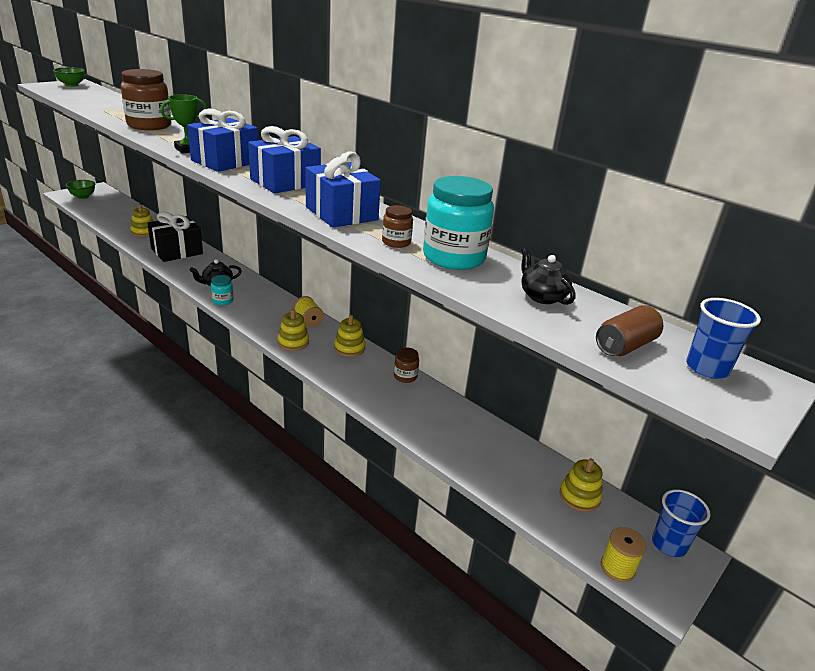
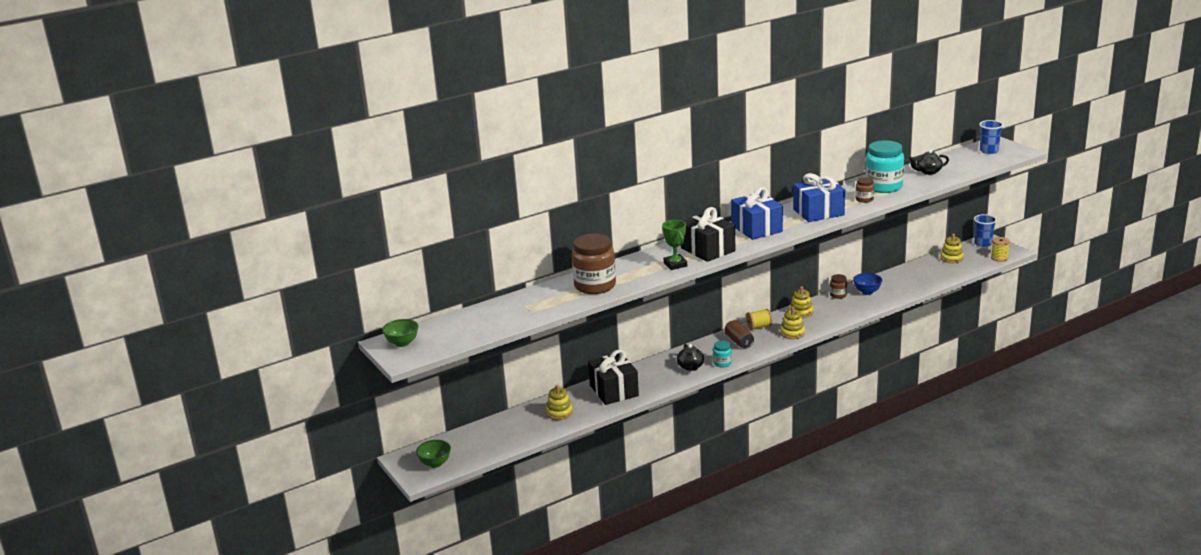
camera: 70 degrees left, 5 degrees down
blue gift [187,108,258,172] -> black gift [681,207,735,262]
brown can [596,305,664,356] -> brown can moved to [725,320,754,348]
none -> blue bowl [853,273,882,295]

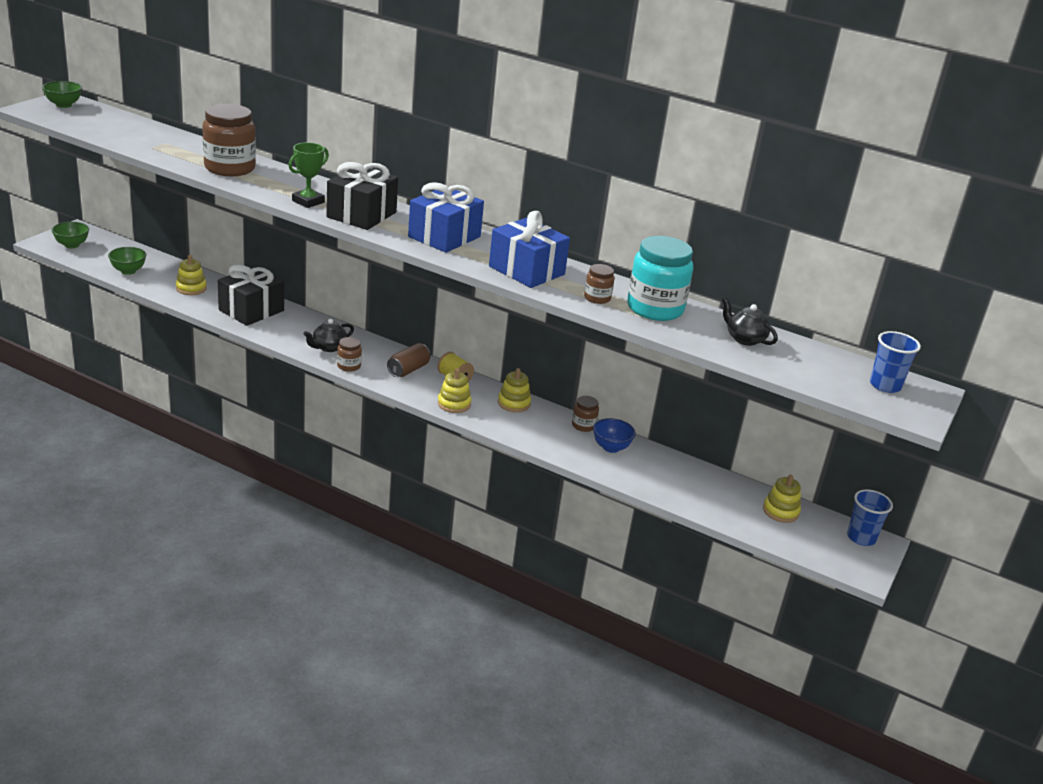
camera: 55 degrees right, 5 degrees up
turquoise jar [713,341,732,368] -> brown jar [337,337,362,372]
yellow spool [991,237,1010,262] -> none
none -> green bowl [108,247,146,275]

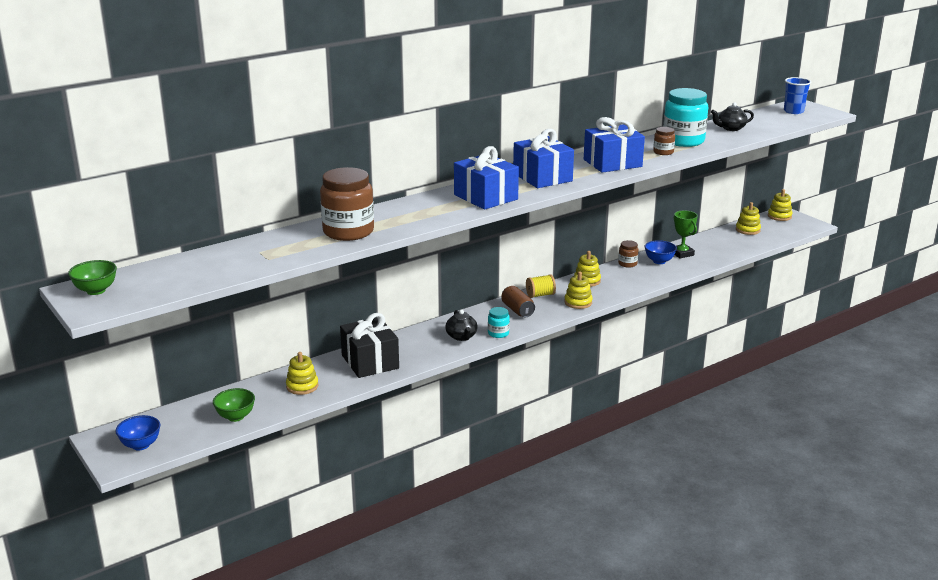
camera: 60 degrees left, 5 degrees down
green bowl [51,222,89,248] -> blue bowl [115,415,160,451]
green trophy [288,142,329,208] -> green trophy moved to [674,211,698,258]
black gift [326,162,398,230] -> blue gift [454,146,519,210]
brown jar [337,337,362,372] -> turquoise jar [488,307,510,338]
blue cup [847,489,893,546] -> yellow stacking toy [768,189,793,221]

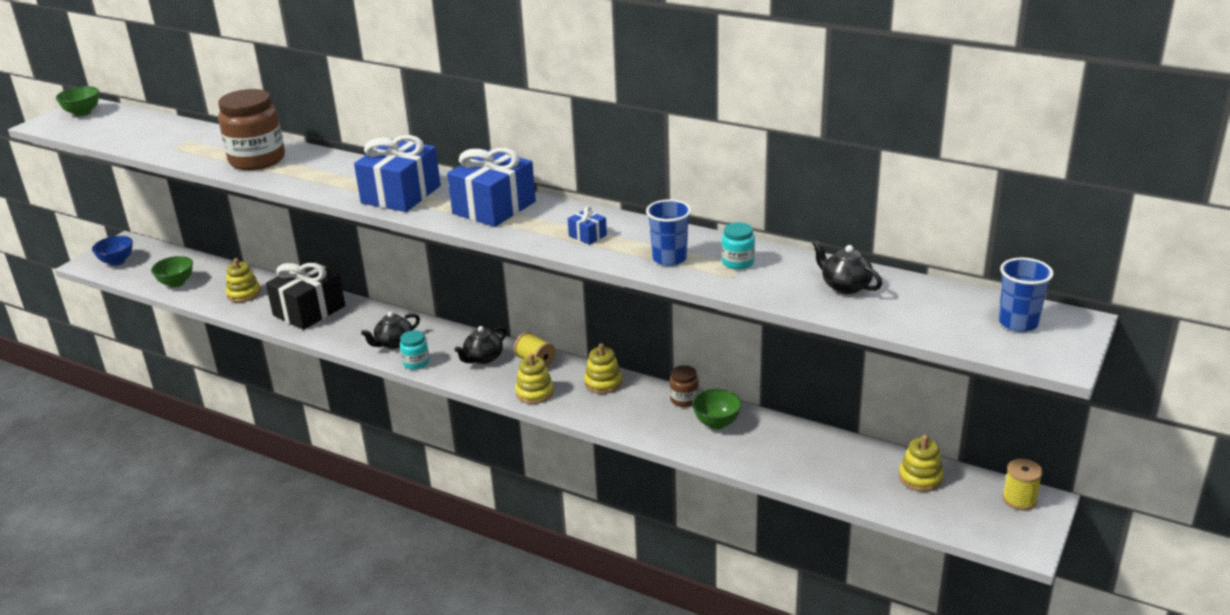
camera: 65 degrees right, 5 degrees up
brown can [501,286,535,317] -> black teapot [455,326,506,364]
blue gift [584,117,645,173] -> blue gift [568,206,607,245], size x0.43
blue bowl [645,240,677,264] -> green bowl [692,389,742,429]
brown jar [653,127,675,155] -> blue cup [646,199,691,266]
turquoise jar [663,88,708,147] -> turquoise jar [722,222,755,270], size x0.48
green trophy [674,211,698,258] -> none
yellow stacking toy [768,189,793,221] -> yellow spool [1003,459,1043,510]

